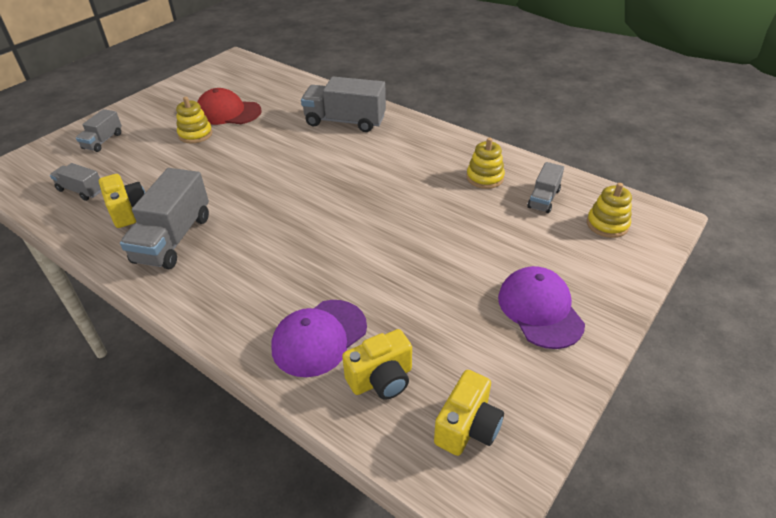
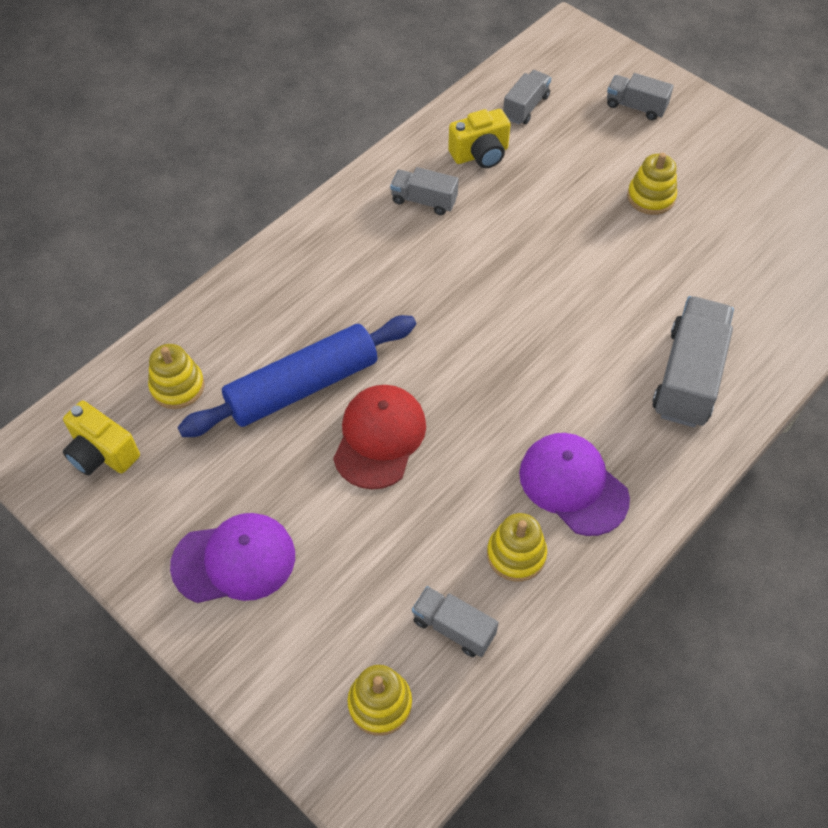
camera: 95 degrees right, 15 degrees up
grey truck [120,168,209,269] -> grey truck [390,167,459,215], size x0.55
red cap [197,88,262,125] -> red cap moved to [333,385,426,489]
purple cap [271,300,367,377] -> purple cap moved to [519,433,630,536]
yellow camera [342,329,412,399] -> yellow stacking toy [148,344,204,409]
none -> blue rolling pin [177,315,416,437]

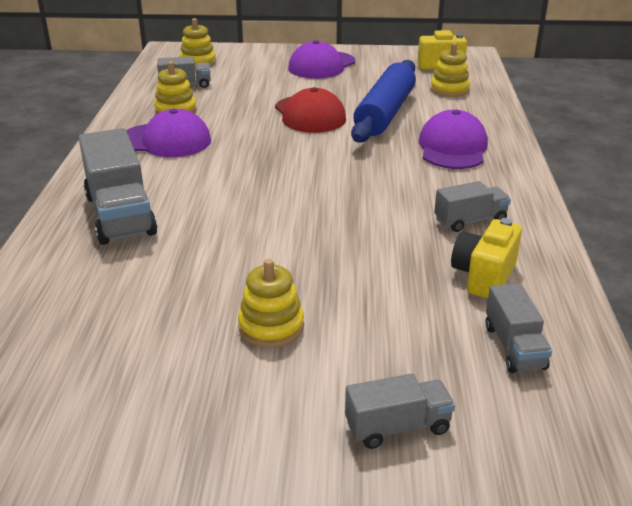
camera: 140 degrees right, 25 degrees down
none -> purple cap [419,110,488,169]

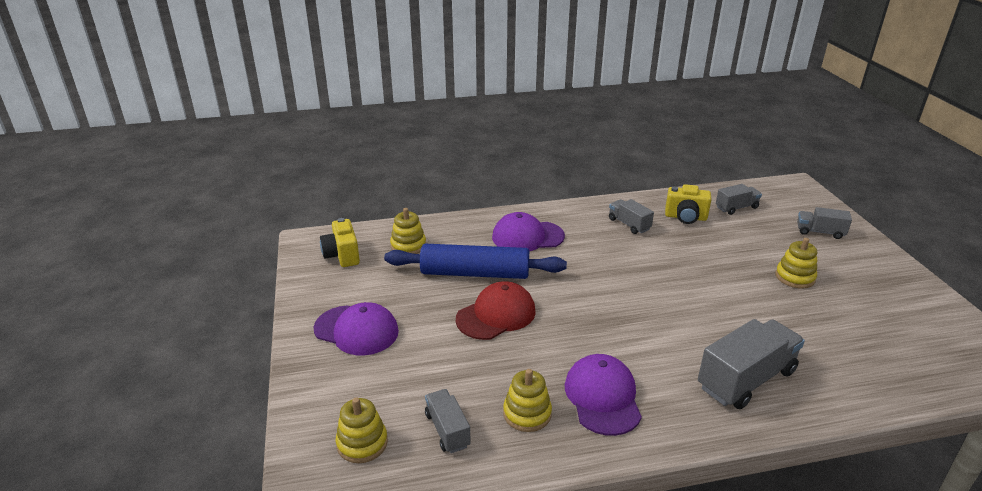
camera: 105 degrees left, 0 degrees up
grey truck [345,373,455,449] -> grey truck turned 45 degrees counterclockwise [797,207,852,239]

